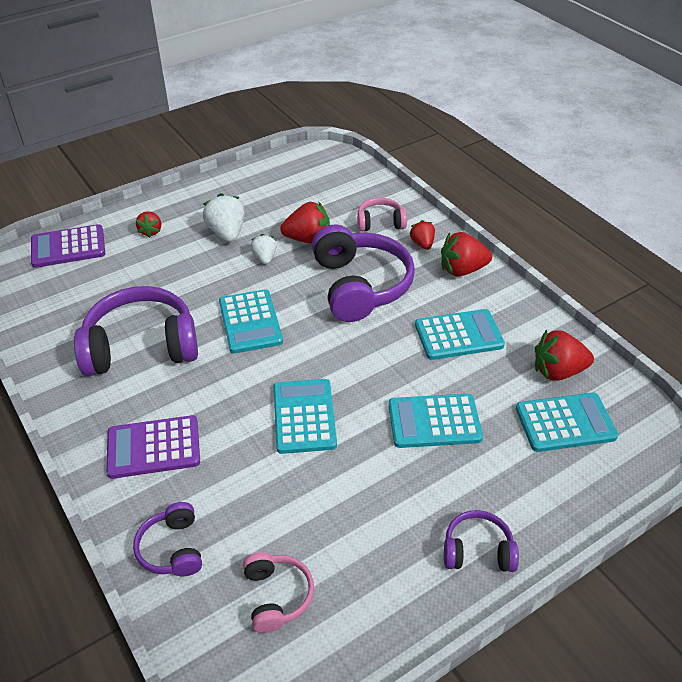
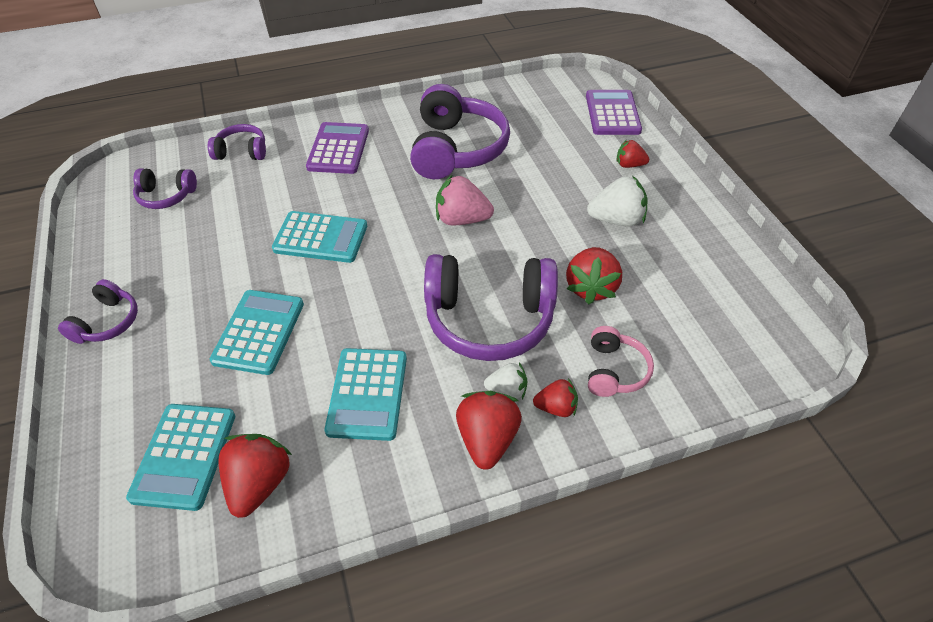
camera: 105 degrees right, 5 degrees up
turquoise calculator [219,289,283,354] -> pink strawberry [436,174,494,226]
pink headphones [243,552,314,633] -> purple headphones [133,168,197,209]
white strawberry [251,234,277,264] -> white strawberry moved to [484,363,528,400]

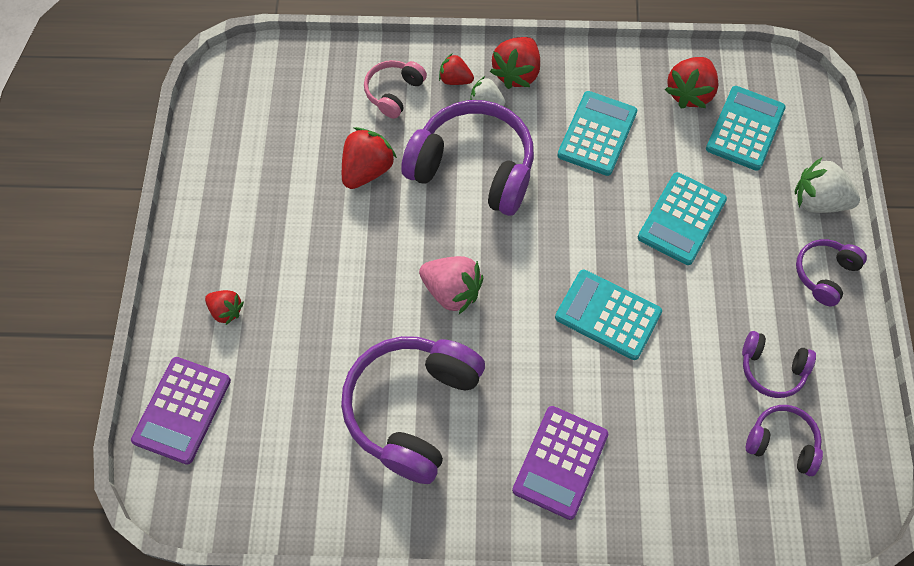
camera: 160 degrees left, 15 degrees up
purple headphones [208,124,266,160] -> purple headphones moved to [742,331,816,398]
white strawberry [587,175,648,226] -> white strawberry moved to [795,158,860,213]

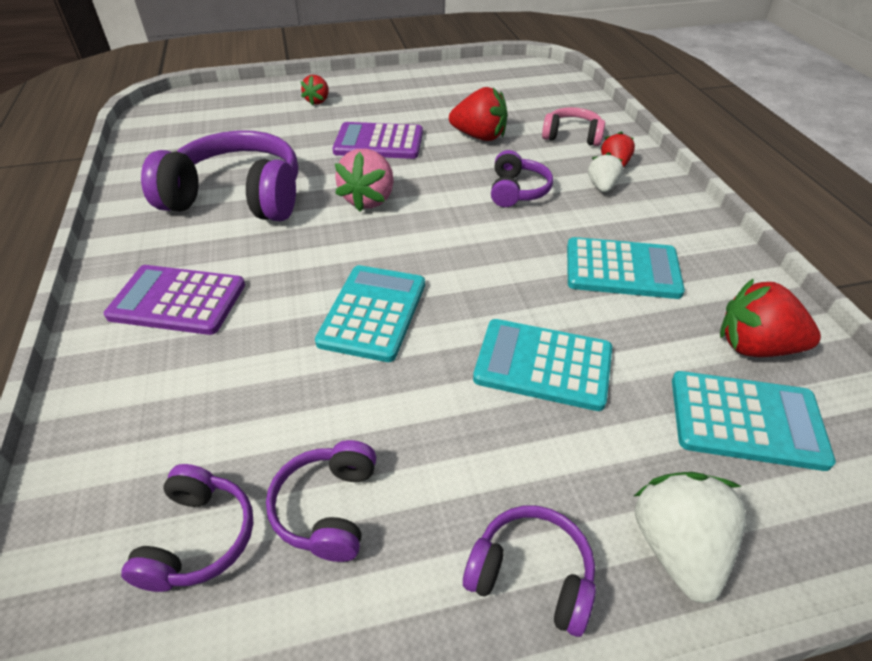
camera: 75 degrees right, 20 degrees down
purple calculator [131,357,231,465] -> purple calculator moved to [332,122,423,159]
purple headphones [401,100,534,216] -> purple headphones [491,150,553,207], size x0.50
red strawberry [490,37,540,89] -> none

